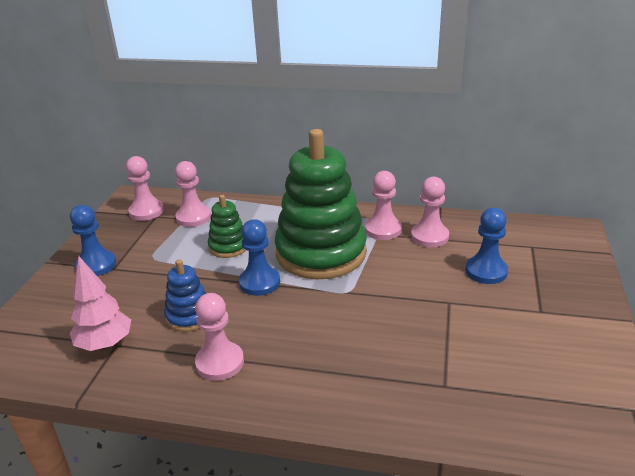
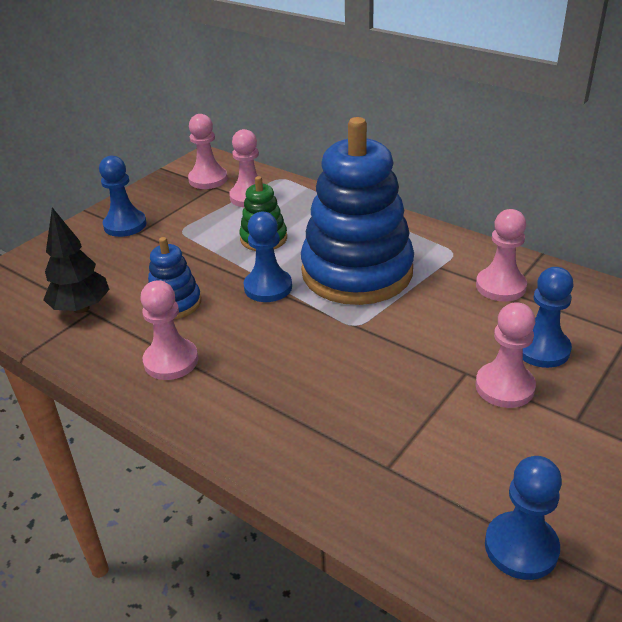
camera: 25 degrees right, 5 degrees up
pink tree [70,256,131,351] -> black tree [43,207,110,313]
green stacking toy [275,129,367,279] -> blue stacking toy [301,117,414,305]
pink pawn [365,171,402,240] -> pink pawn moved to [476,302,536,408]
none -> blue pawn [485,456,562,580]

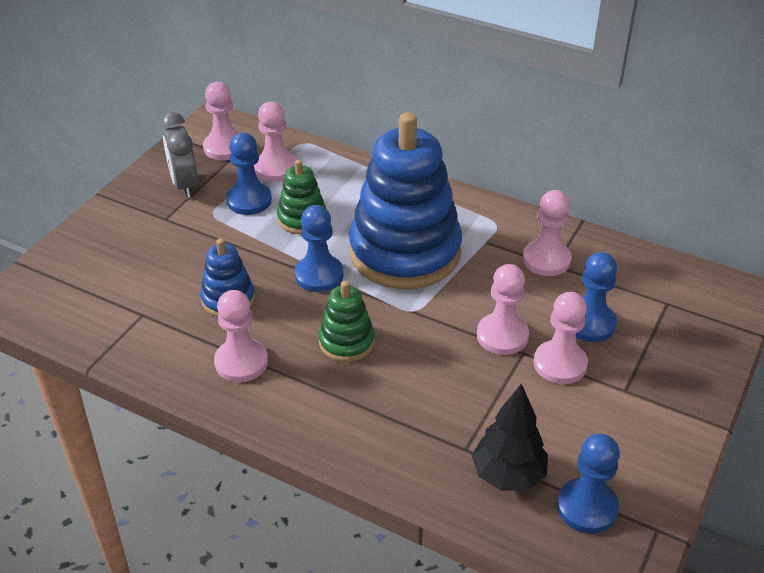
camera: 10 degrees left, 5 degrees up
black tree [43,207,110,313] -> black tree moved to [472,384,548,491]
blue pawn [99,156,147,237] -> blue pawn moved to [226,133,272,215]
none -> grey clock [160,112,198,198]
none -> green stacking toy [318,281,375,362]
none -> pink pawn [477,264,529,355]

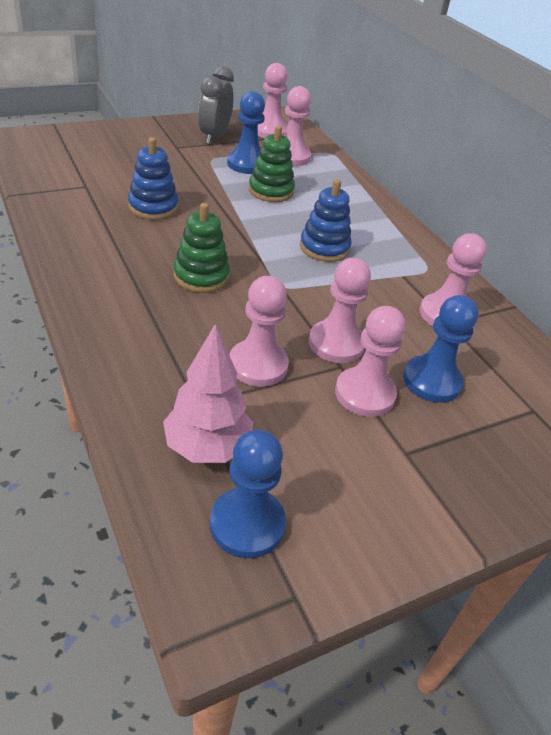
camera: 30 degrees right, 0 degrees up
pink pawn [214,290,268,382] -> pink pawn moved to [230,276,289,387]
blue pawn [295,205,343,292] -> none
blue stacking toy [349,112,462,289] -> blue stacking toy [300,179,351,262], size x0.46
black tree [472,384,548,491] -> pink tree [163,324,253,463]

